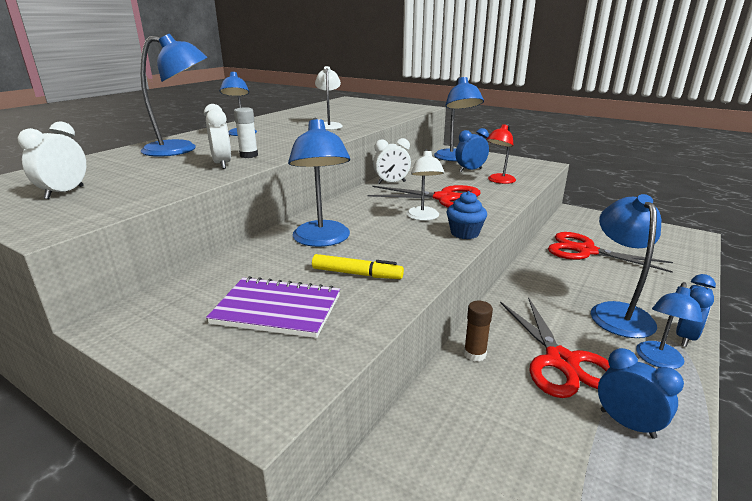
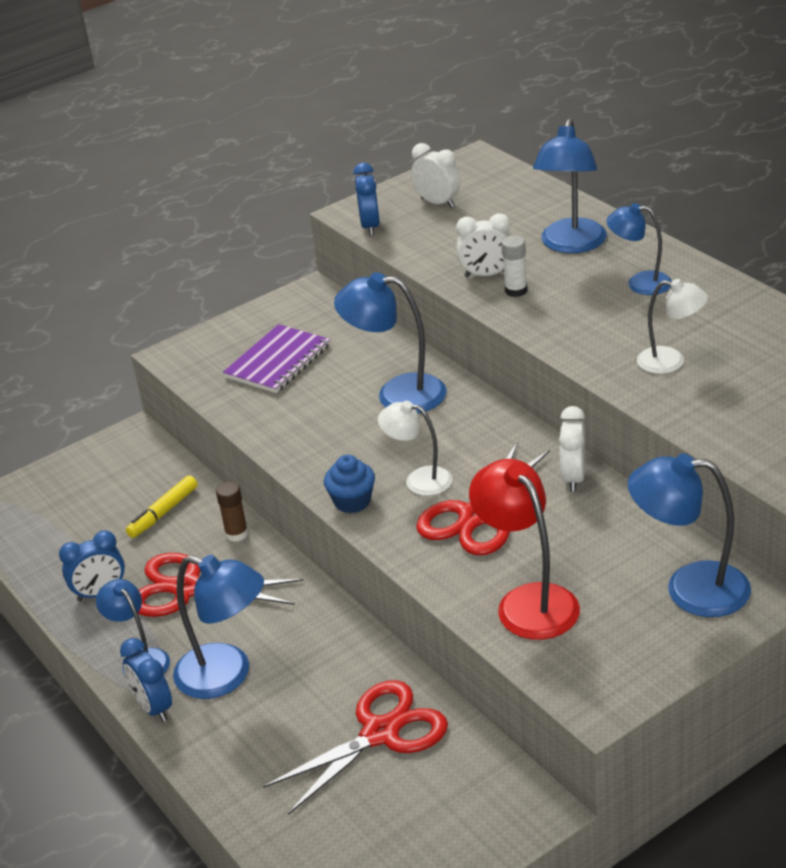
camera: 115 degrees right, 10 degrees up
yellow marker [312,254,404,279] -> yellow marker moved to [126,476,198,538]
blue clock [456,128,489,172] -> blue clock moved to [353,163,380,236]
red lamp [487,124,516,184] -> red lamp [469,459,580,640], size x1.58

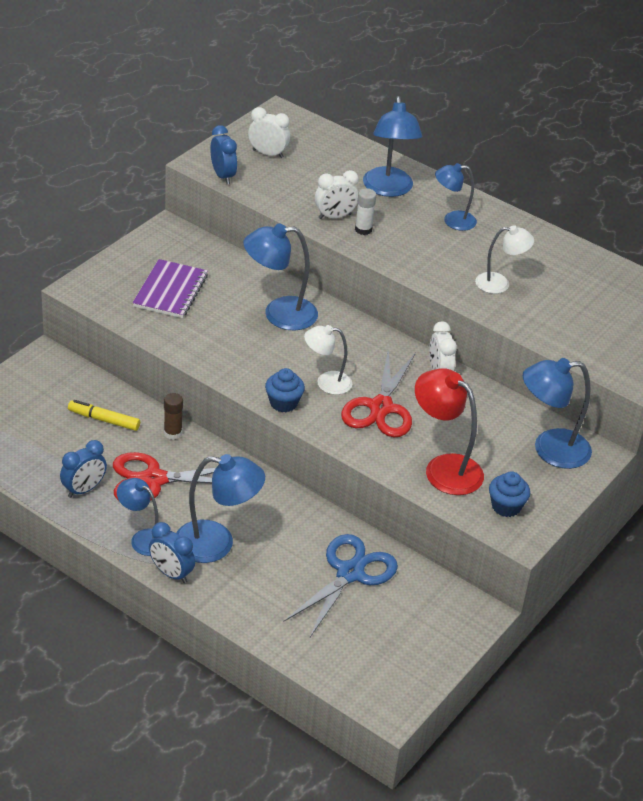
camera: 25 degrees left, 5 degrees up
yellow marker [126,476,198,538] -> yellow marker turned 90 degrees clockwise [68,400,140,431]
red scissors [263,680,448,815] -> blue scissors [284,534,398,637]
none -> blue cupcake [489,471,530,517]

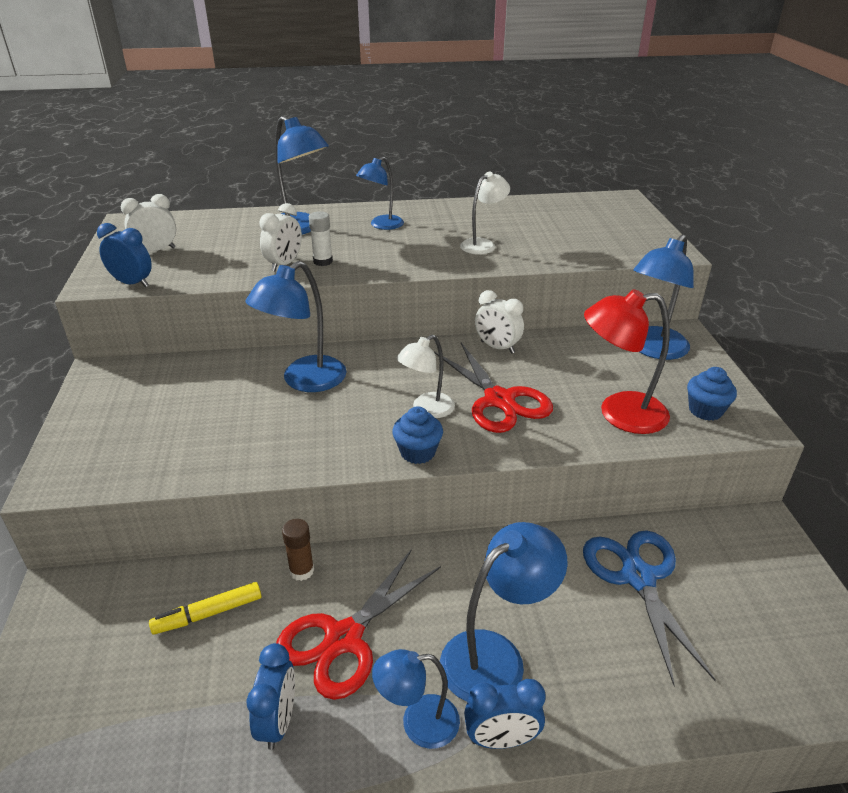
camera: 40 degrees left, 5 degrees down
purple notebook [133,259,208,318] -> none

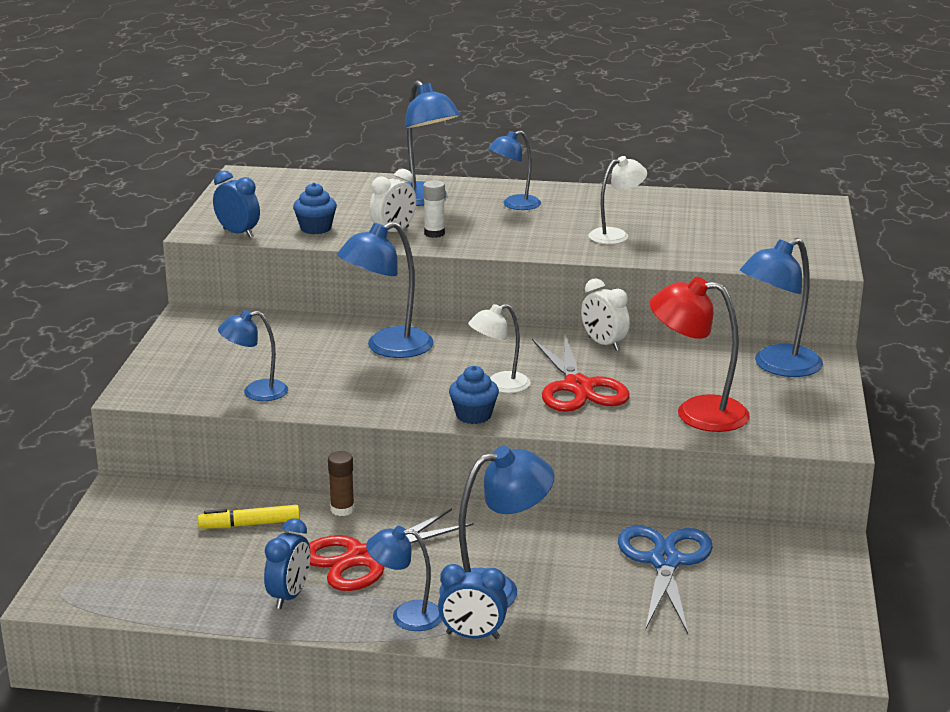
camera: 15 degrees right, 10 degrees down
white clock [121,194,176,251] -> none
blue cupcake [687,367,737,421] -> blue cupcake moved to [293,183,337,234]
none -> blue lamp [218,310,288,401]

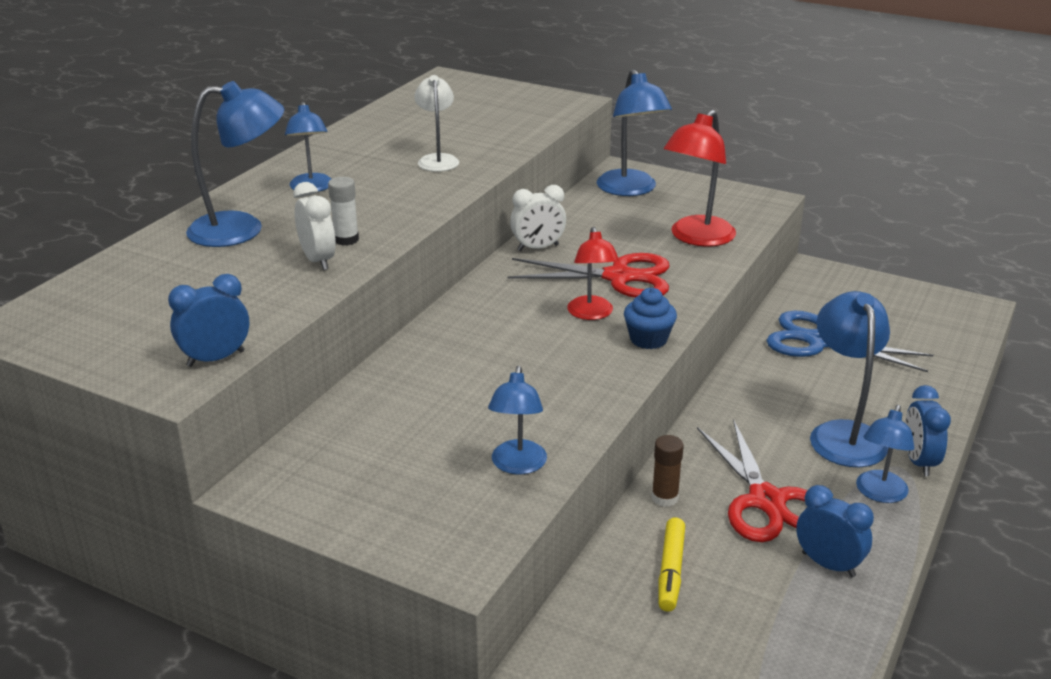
camera: 70 degrees left, 5 degrees up
blue cupcake [293,183,337,234] -> none
blue lamp [337,221,433,358] -> none
blue clock [438,564,508,639] -> blue clock turned 150 degrees clockwise [905,385,951,476]
white lamp [468,304,531,393] -> red lamp [567,227,619,320]

